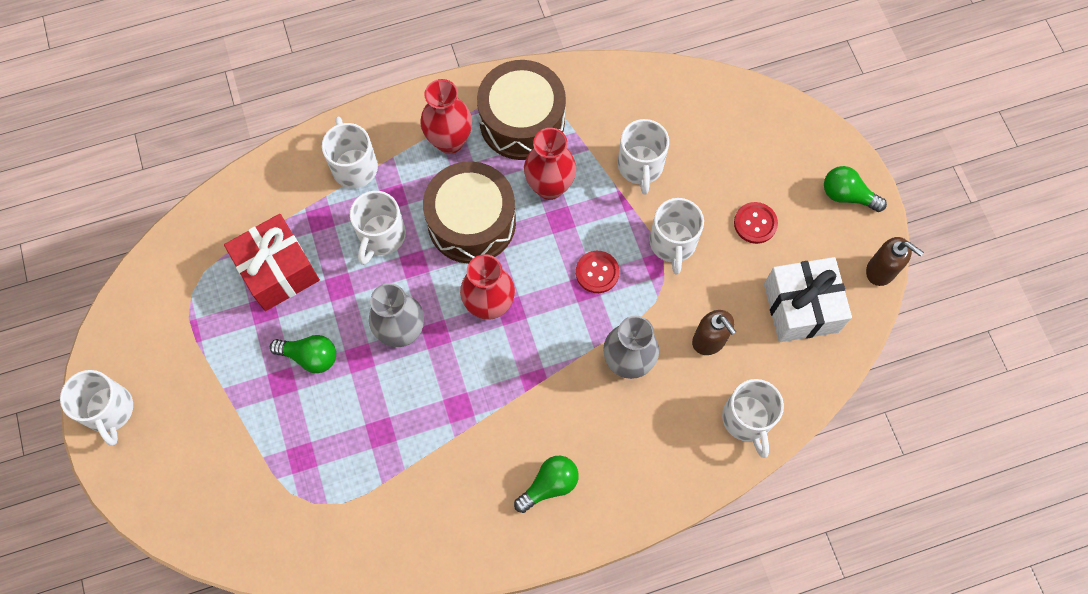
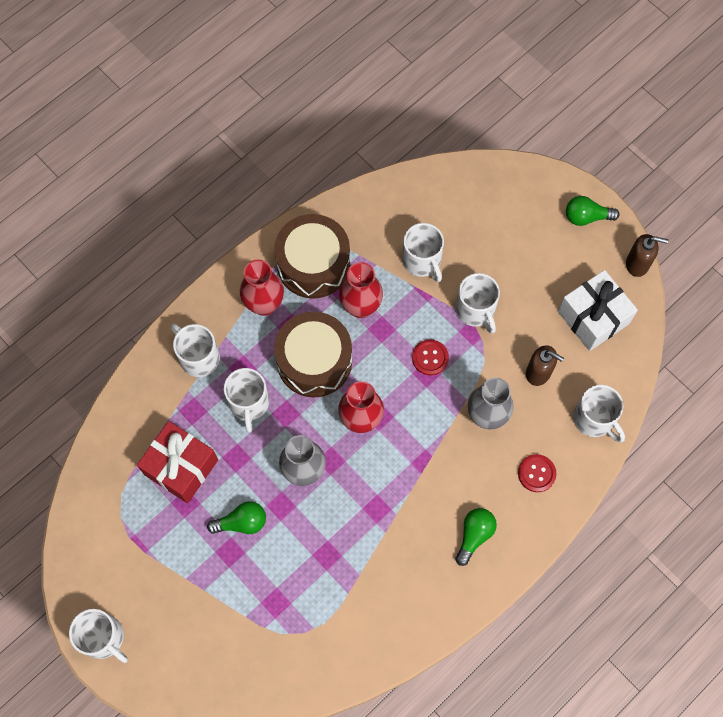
camera: 25 degrees left, 0 degrees up
red button [734,202,778,244] -> red button moved to [518,454,556,492]

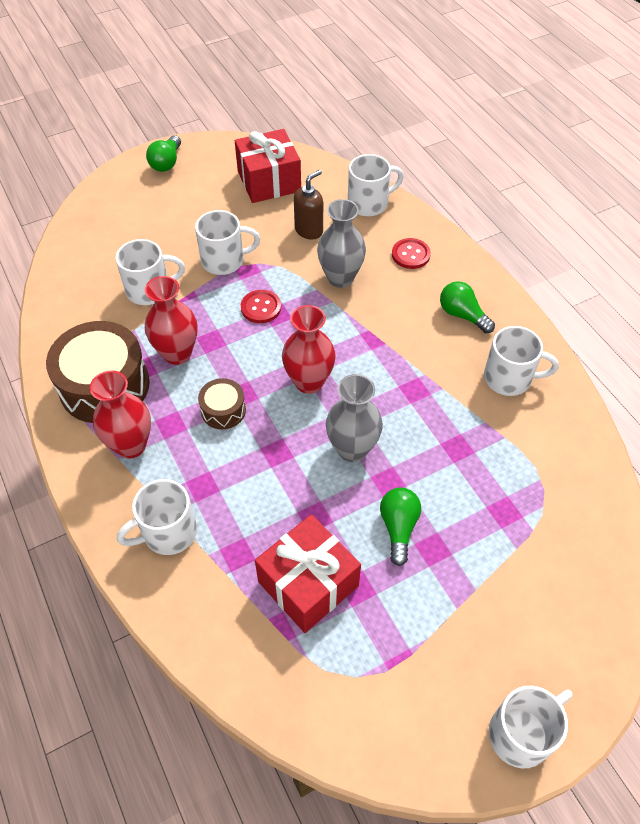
camera: 75 degrees left, 15 degrees down
white mug [224,368,269,432] -> white mug moved to [484,326,559,396]
brown drum [274,312,352,397] -> brown drum [198,378,246,429], size x0.49
white gift [558,270,638,351] -> red gift [235,129,301,203]
brown soap dispenser [626,234,669,277] -> none

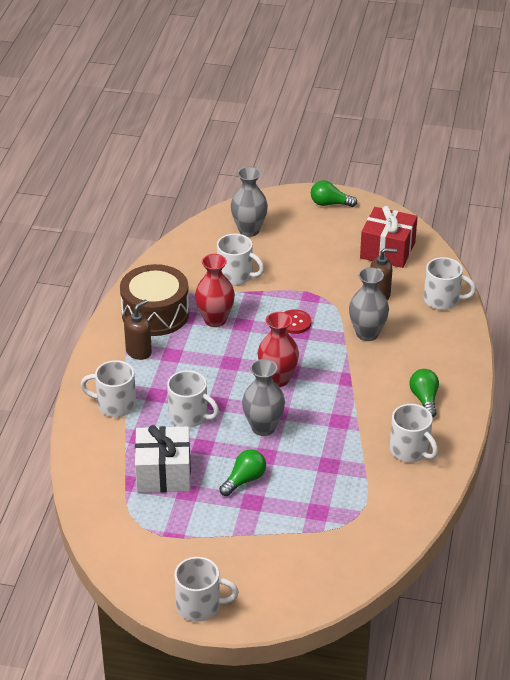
camera: 40 degrees right, 15 degrees down
red vase [90,370,151,459] -> brown soap dispenser [124,300,152,360]
green light bulb [146,135,181,172] -> green light bulb turned 45 degrees clockwise [311,180,357,207]
white mug [195,210,260,275] -> white mug moved to [167,370,219,428]
brown drum [198,378,246,429] -> none
red gift [255,514,361,633] -> white gift [135,425,191,493]
red button [392,238,431,269] -> none
none -> grey vase [231,167,268,237]

